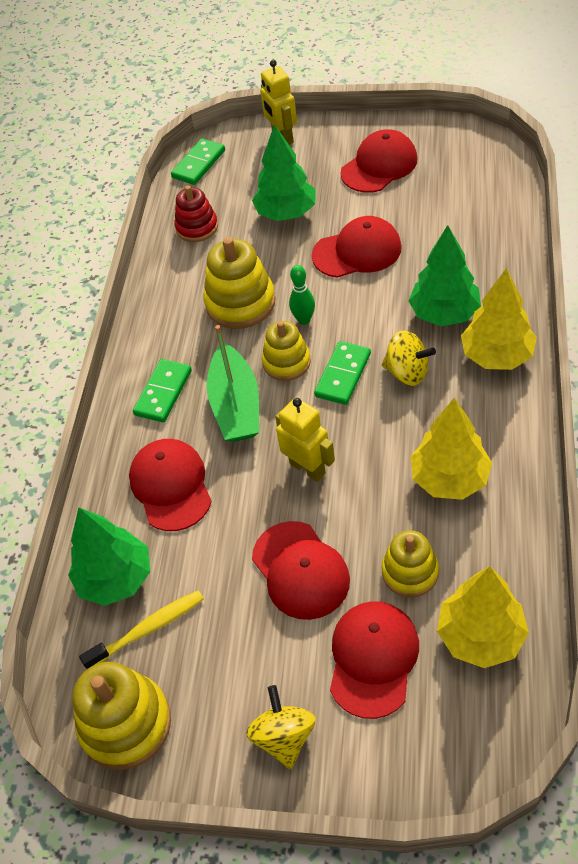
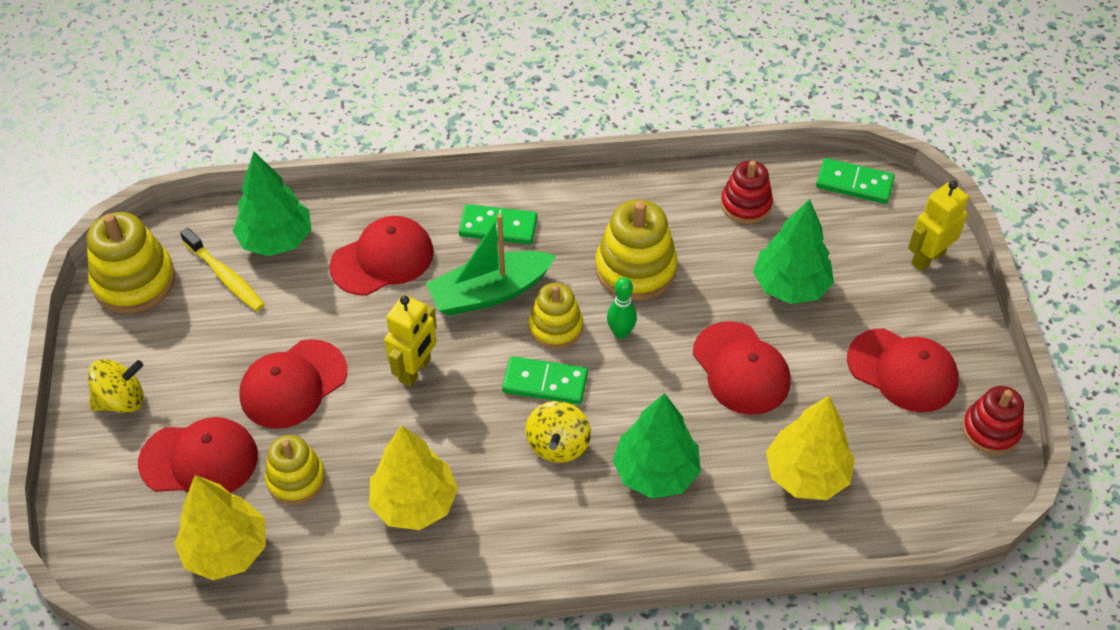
camera: 70 degrees right, 0 degrees up
yellow tree [461,268,537,370] -> yellow tree moved to [766,396,855,500]
none -> red stacking toy [962,386,1024,455]

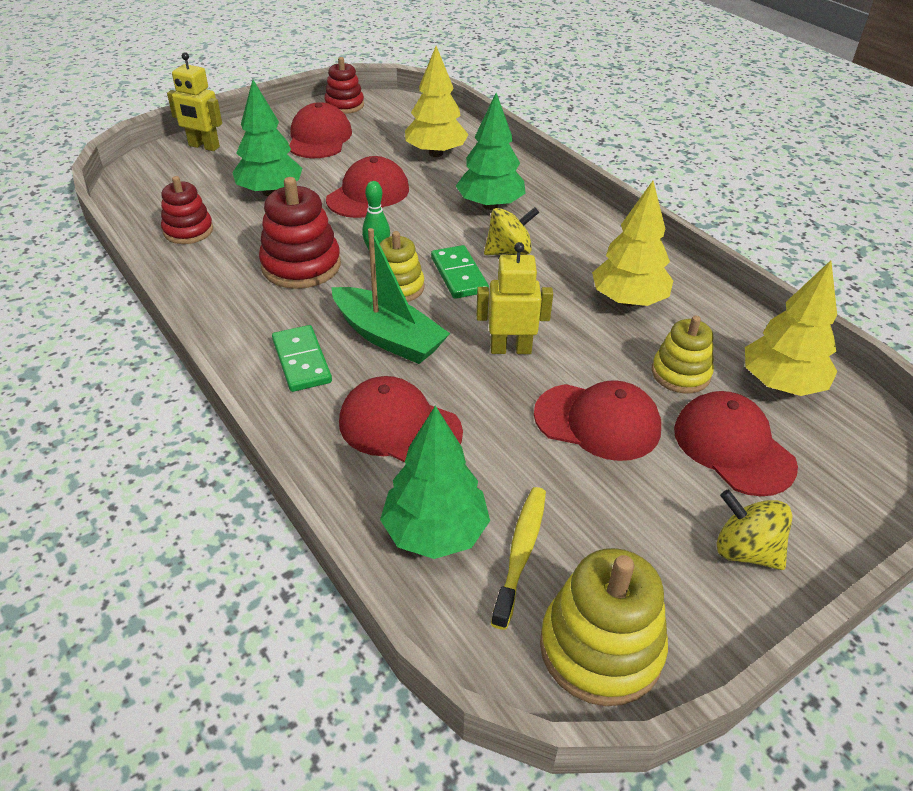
camera: 120 degrees left, 10 degrees down
yellow stacking toy [595,200,678,301] -> red stacking toy [259,177,341,289]
green domino [816,158,895,204] -> none

